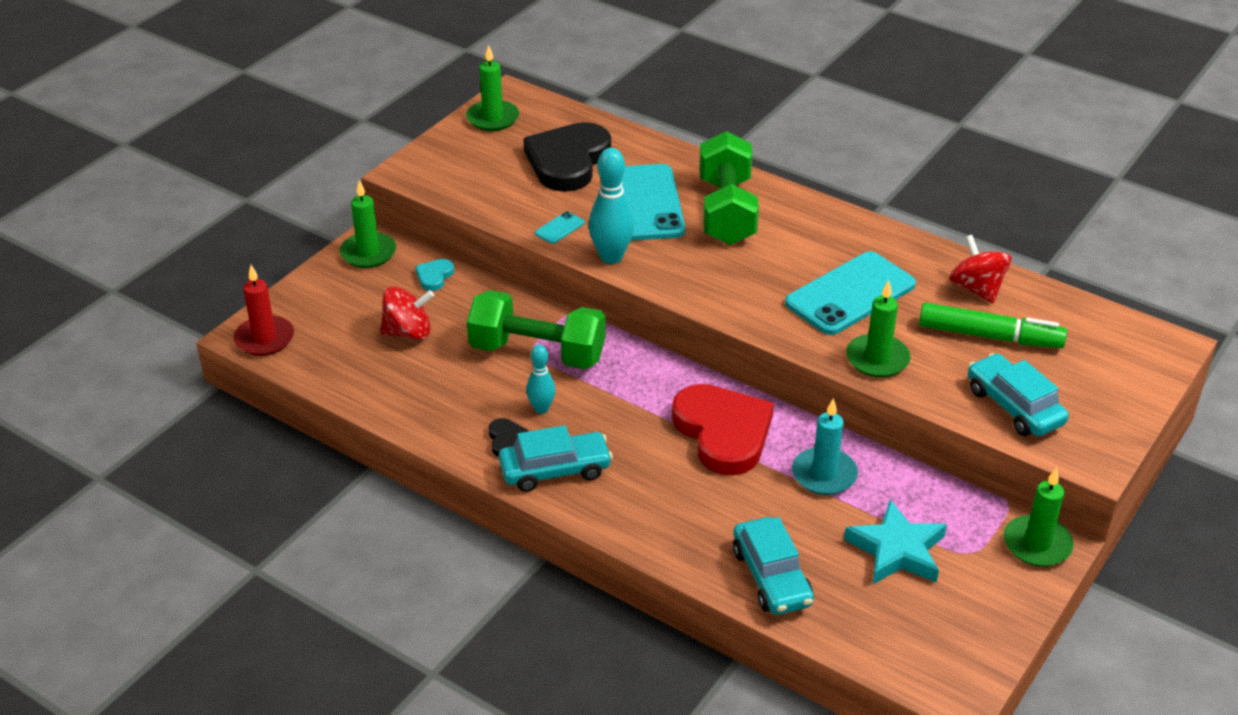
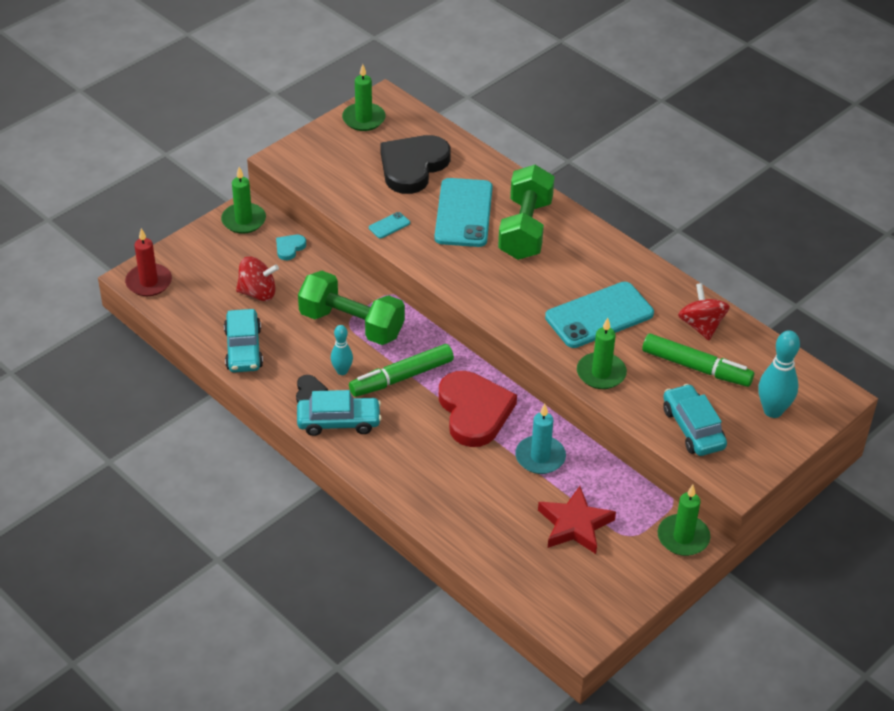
camera: 10 degrees right, 5 degrees up
turquoise bowling pin [589,148,634,264] -> turquoise bowling pin moved to [758,330,800,418]
turquoise car [733,517,814,615] -> turquoise car moved to [224,309,263,373]
turquoise star [844,500,947,584] -> red star [538,486,616,554]
none -> green marker [349,344,454,397]

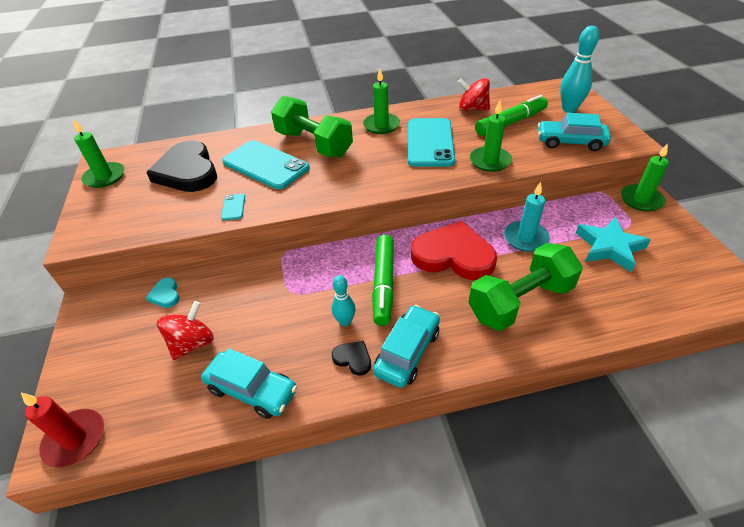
camera: 55 degrees left, 0 degrees up
green candle [221,167,266,234] -> green candle moved to [363,69,400,134]
green dumbbell [298,271,405,345] -> green dumbbell moved to [468,243,583,331]
red star [538,486,616,554] -> turquoise star [576,217,651,272]

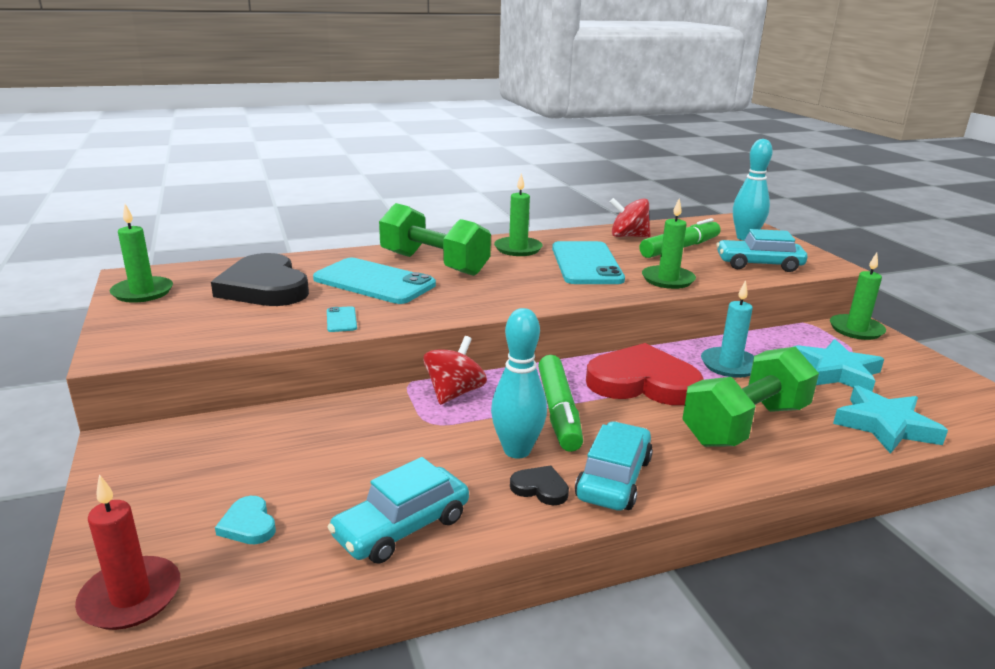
camera: 10 degrees left, 20 degrees down
turquoise heart [145,278,180,308] -> turquoise heart moved to [215,496,276,544]
red spinning top [157,301,214,360] -> red spinning top moved to [423,336,487,405]
turquoise car [201,348,297,419] -> turquoise car turned 120 degrees clockwise [328,457,469,563]
turquoise bowling pin [332,275,356,326] -> turquoise bowling pin [491,308,547,459], size x1.65
none -> turquoise star [833,385,948,454]

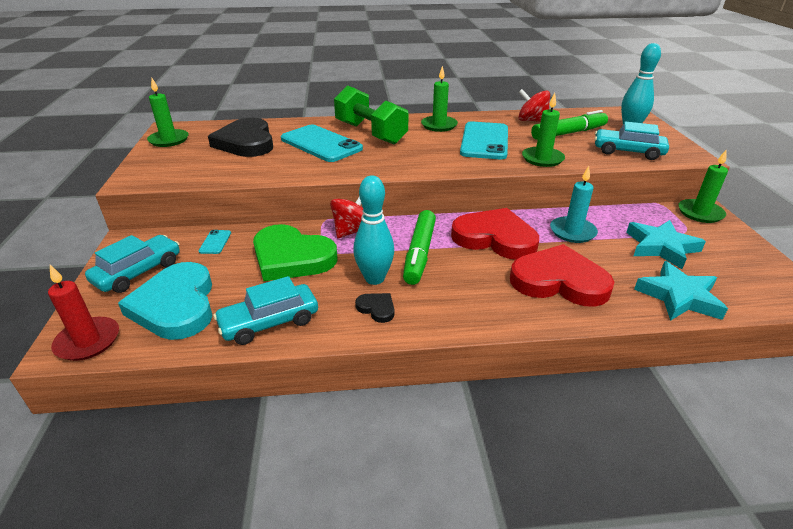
camera: 15 degrees right, 10 degrees up
turquoise heart [215,496,276,544] -> turquoise heart [118,262,213,340], size x2.37
turquoise phone [327,306,357,332] -> turquoise phone moved to [199,230,231,254]
turquoise car [575,421,653,511] -> turquoise car moved to [85,235,180,293]
green dumbbell [683,347,819,447] -> red heart [510,244,614,307]
none -> green heart [253,224,337,281]

